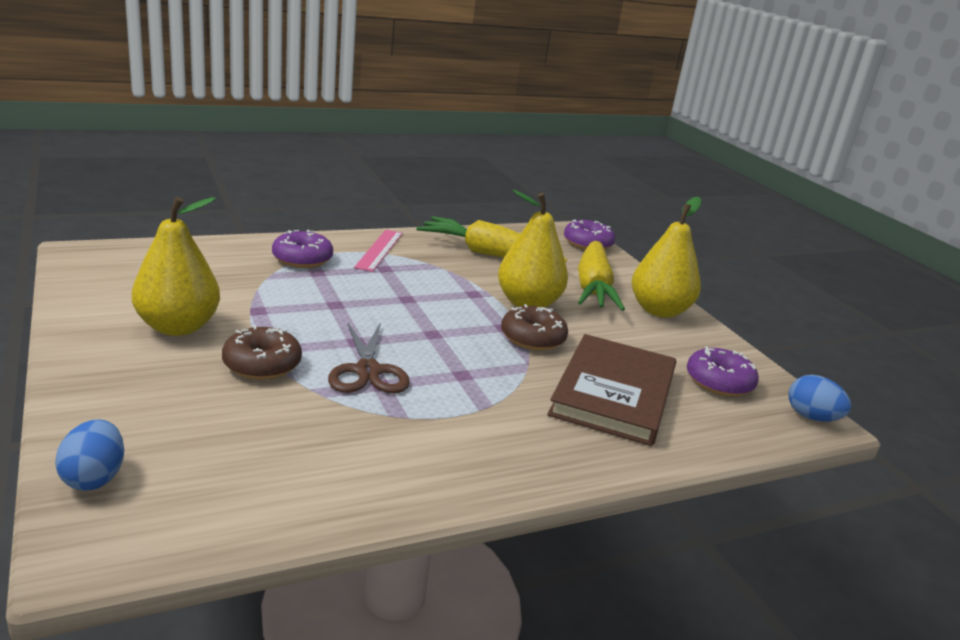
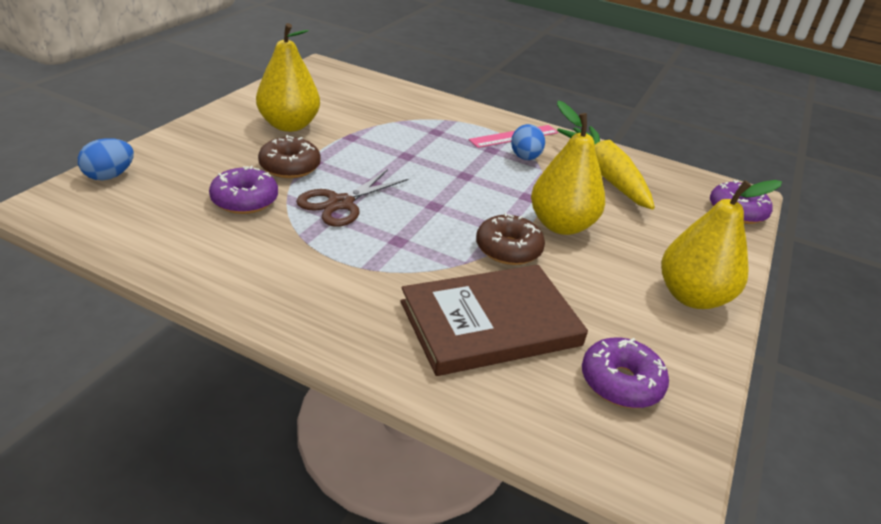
camera: 50 degrees right, 10 degrees up
purple donut [272,230,333,268] -> purple donut moved to [209,166,278,214]
yellow carrot [578,241,625,311] -> none
blue egg [789,375,851,421] -> blue egg moved to [511,124,545,160]

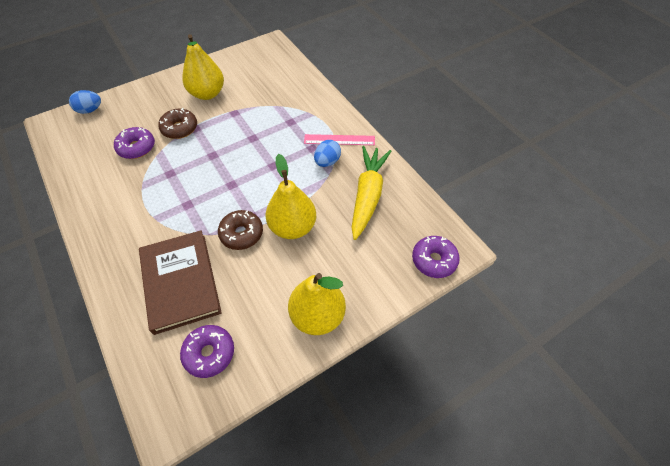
camera: 35 degrees right, 20 degrees up
brown scissors [296,169,408,227] -> none
brown book [400,265,588,376] -> brown book turned 60 degrees clockwise [139,231,222,335]

